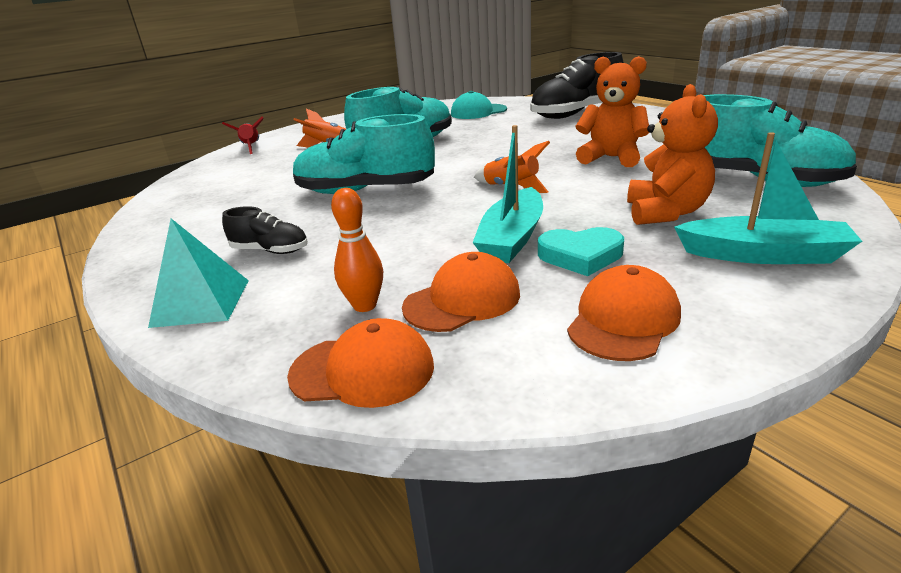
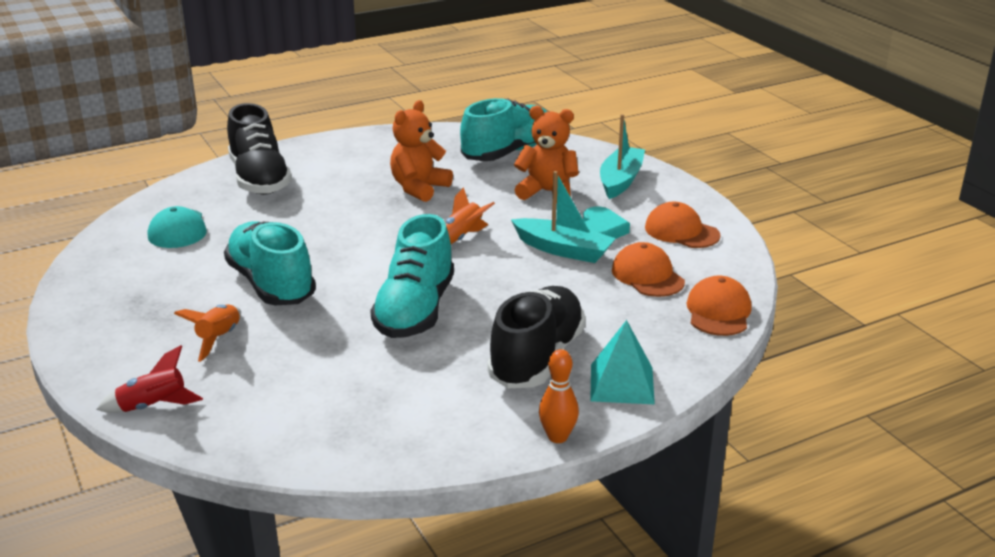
camera: 85 degrees left, 0 degrees up
black shoe [222,206,308,254] -> black shoe [487,286,586,388], size x2.01
orange bowling pin [331,188,383,312] -> orange bowling pin moved to [539,349,579,443]

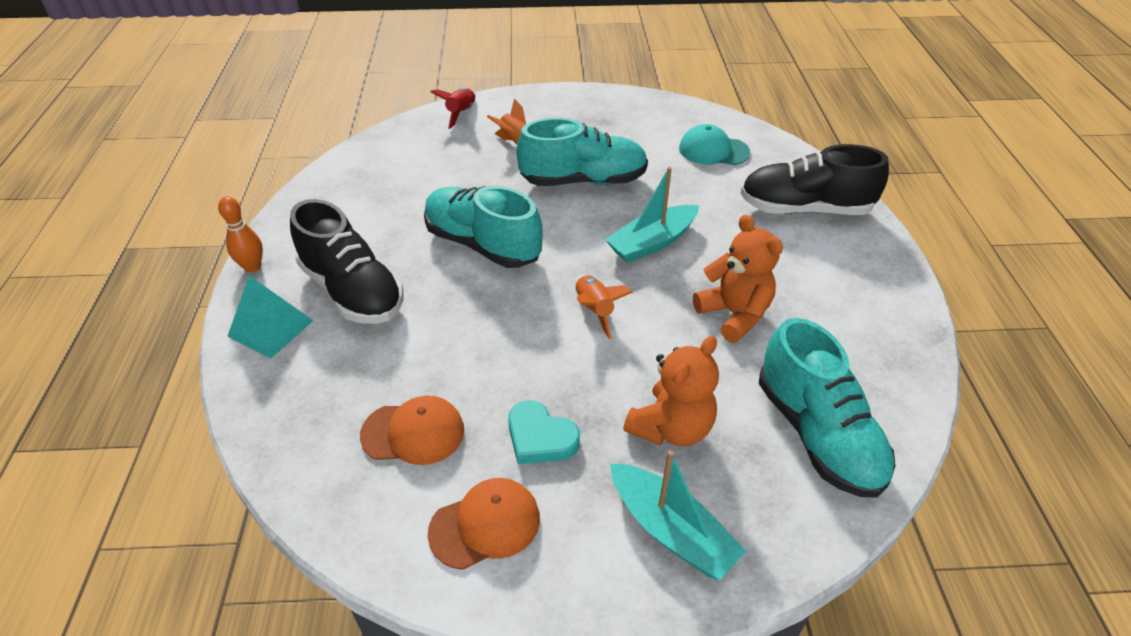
camera: 115 degrees right, 15 degrees up
turquoise boat [511,171,616,263] -> turquoise boat moved to [605,167,699,263]
orange cap [687,276,752,336] -> none

